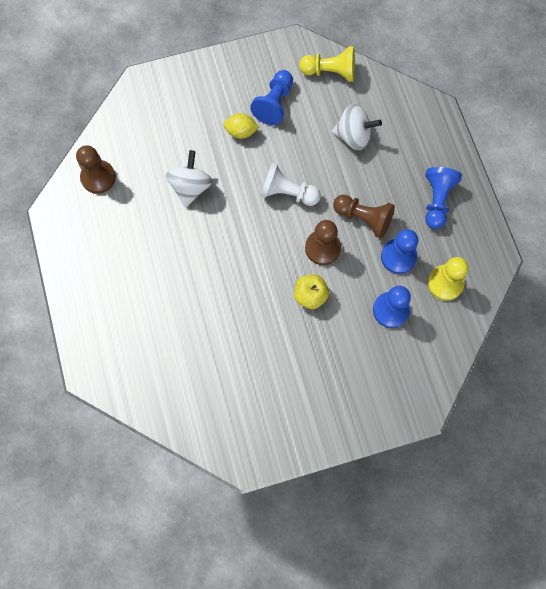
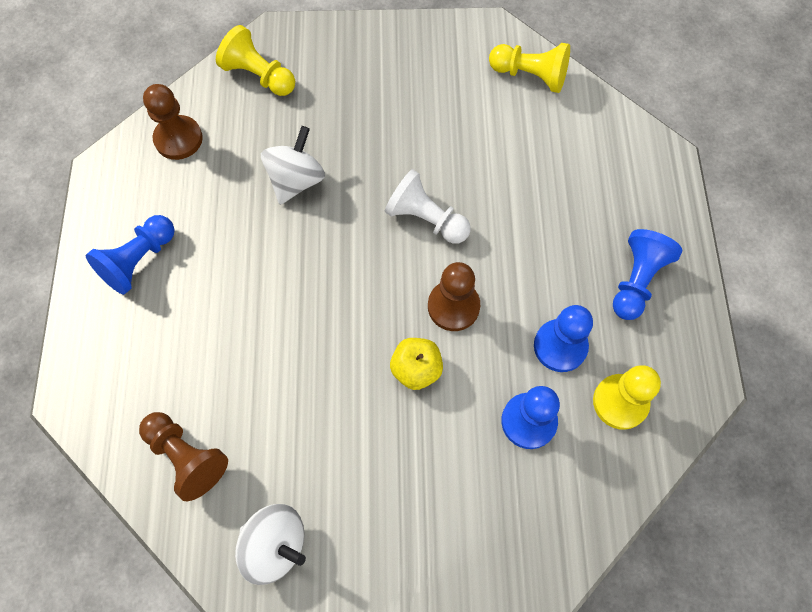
camera: 15 degrees right, 5 degrees down
yellow lemon [223,113,259,139] -> none
blue pawn [250,70,293,125] -> blue pawn moved to [86,215,175,295]
white spinning top [332,104,382,150] -> white spinning top moved to [235,504,306,585]
brown pawn [333,195,395,238] -> brown pawn moved to [139,412,228,501]
none -> yellow pawn [216,25,295,96]

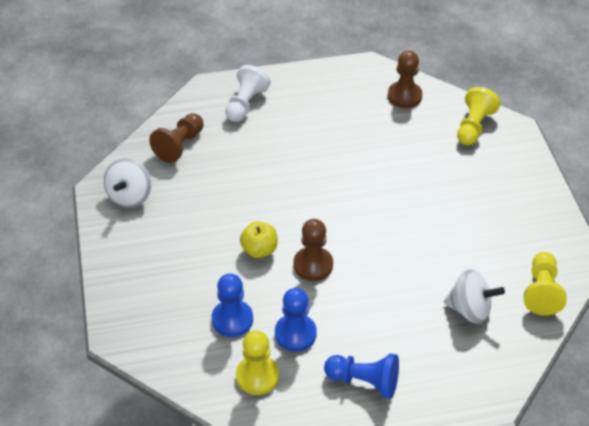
camera: 80 degrees right, 20 degrees down
blue pawn [86,215,175,295] -> none
white spinning top [261,126,325,205] -> white spinning top moved to [444,269,505,324]
white pawn [385,169,471,244] -> white pawn moved to [225,65,271,122]

